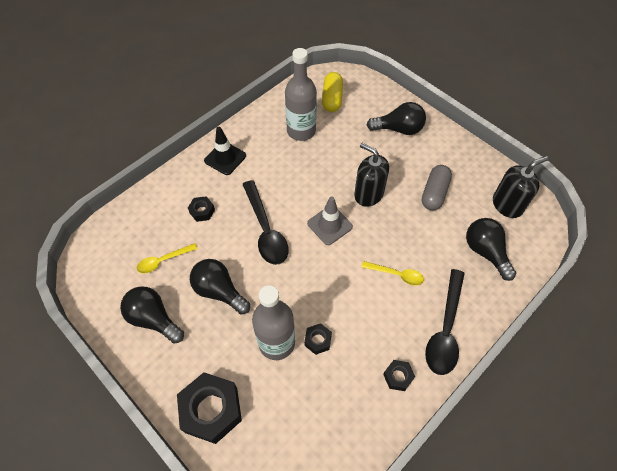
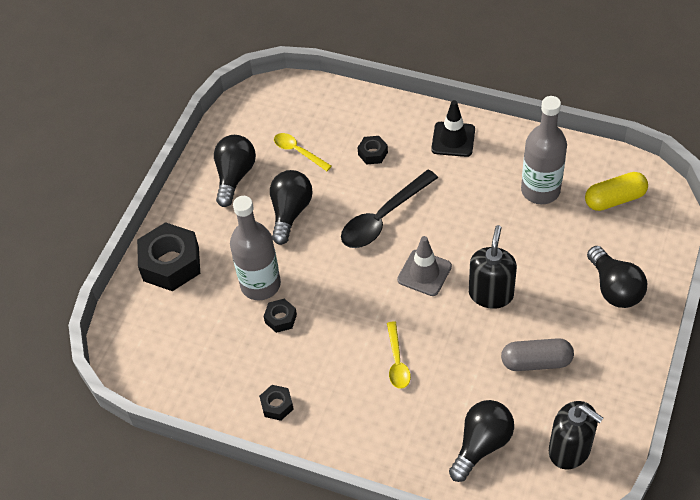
camera: 70 degrees right, 5 degrees down
black spoon [425,269,465,375] -> none

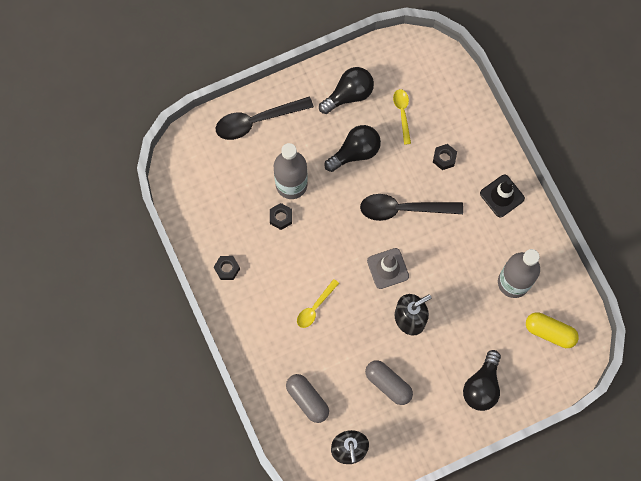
camera: 40 degrees right, 20 degrees up
black nut [137,222,200,291] -> black spoon [215,96,314,140]
black light bulb [449,400,514,482] -> grey capsule [286,374,329,423]

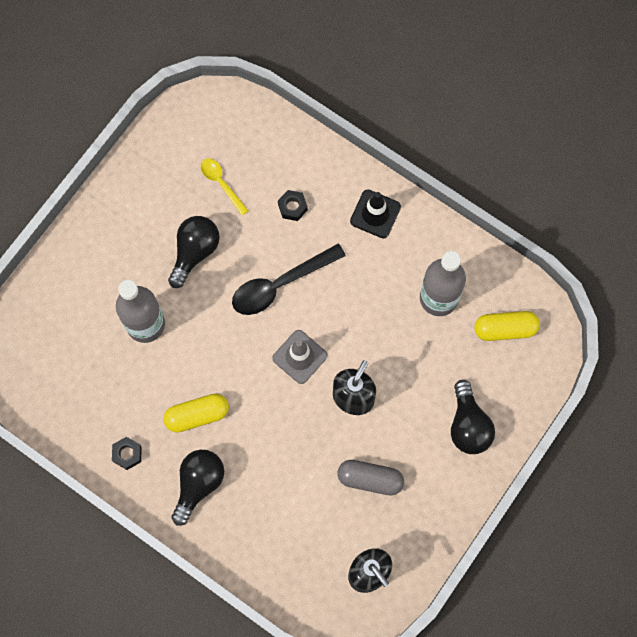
camera: 30 degrees left, 0 degrees up
black spoon [215,96,314,140] -> none
black nut [270,203,292,230] -> none
grey capsule [286,374,329,423] -> none
yellow spoon [297,279,339,328] -> none
black light bulb [319,67,374,114] -> black light bulb moved to [171,450,224,526]
none -> yellow capsule [164,394,229,433]

